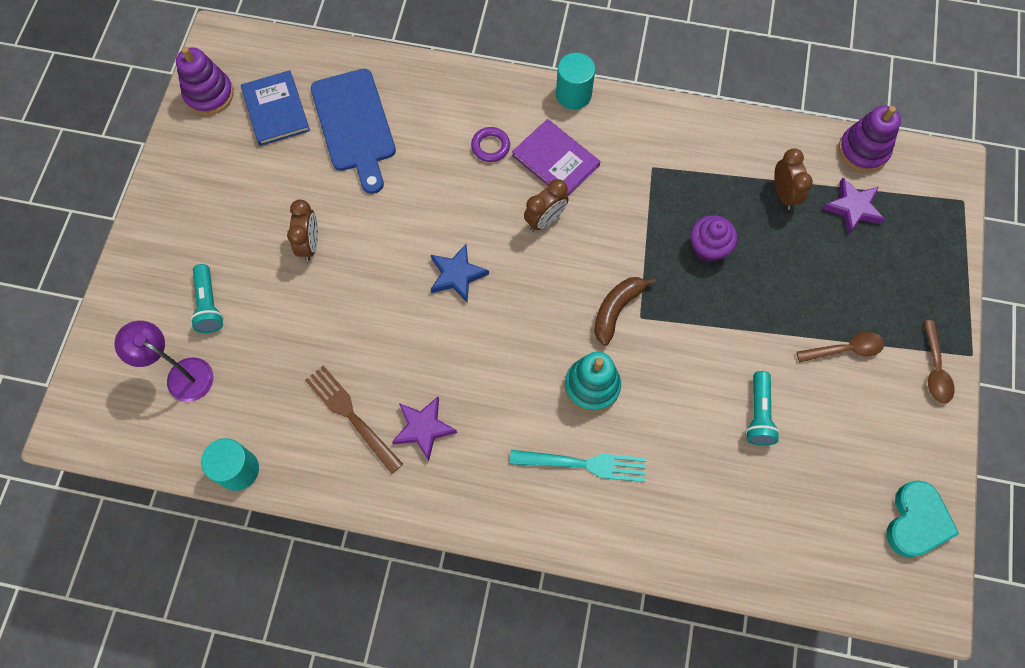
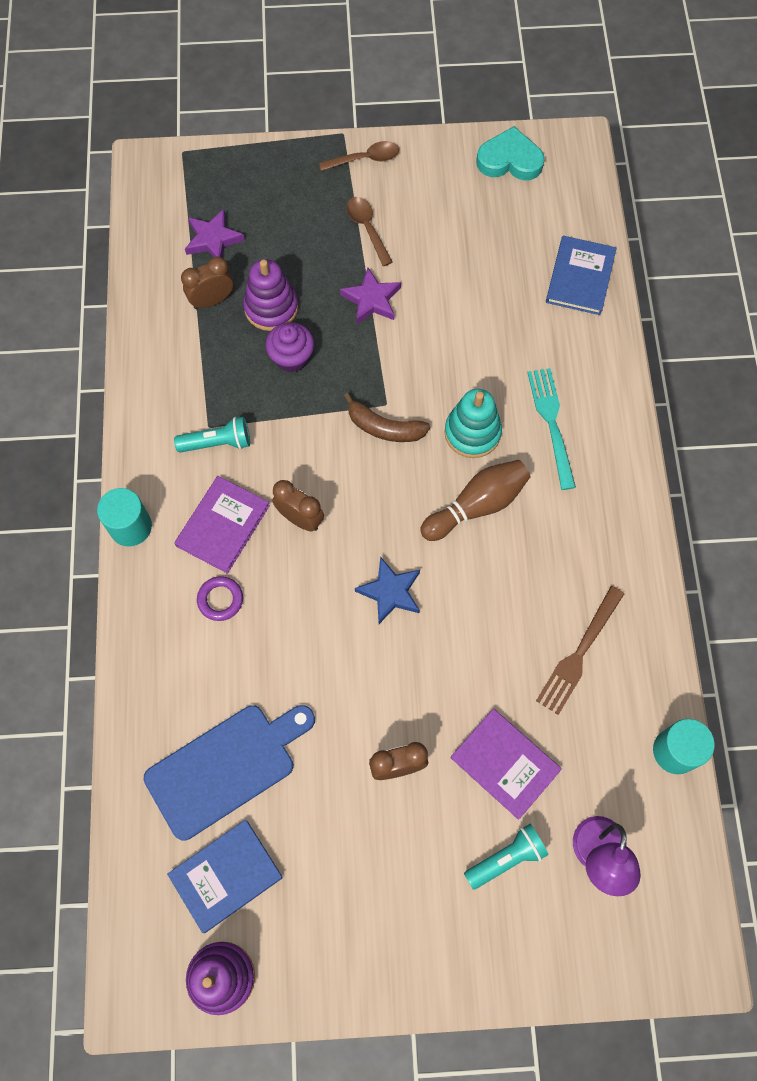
camera: 105 degrees left, 0 degrees up
purple star [392,397,457,461] -> purple star moved to [340,268,401,325]
turquoise flashlight [745,371,780,446] -> turquoise flashlight moved to [174,417,250,452]
purple stacking toy [839,105,901,172] -> purple stacking toy moved to [243,259,298,331]
none -> brown bowling pin [420,460,531,541]
none -> purple book [451,709,562,820]
none -> blue book [546,236,617,315]

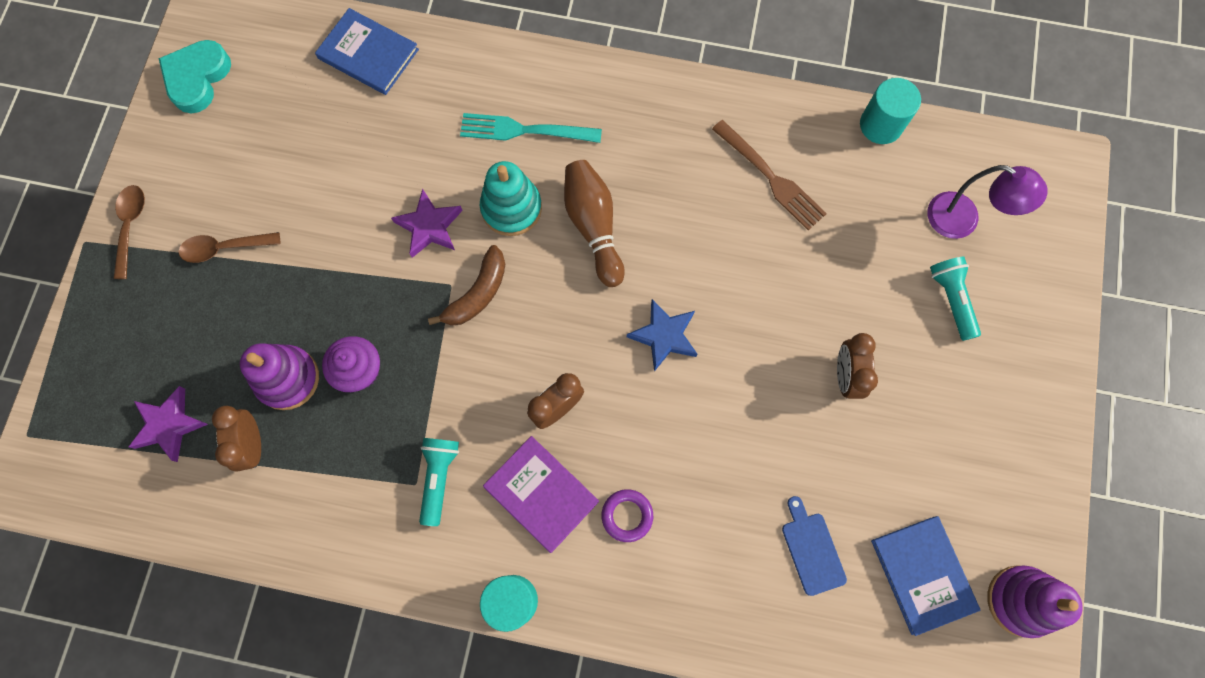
camera: 75 degrees left, 5 degrees up
blue cutting board [144,705,315,840] -> blue cutting board [782,496,847,596], size x0.51
purple star [340,268,401,325] -> purple star moved to [391,189,463,258]
purple book [451,709,562,820] -> none

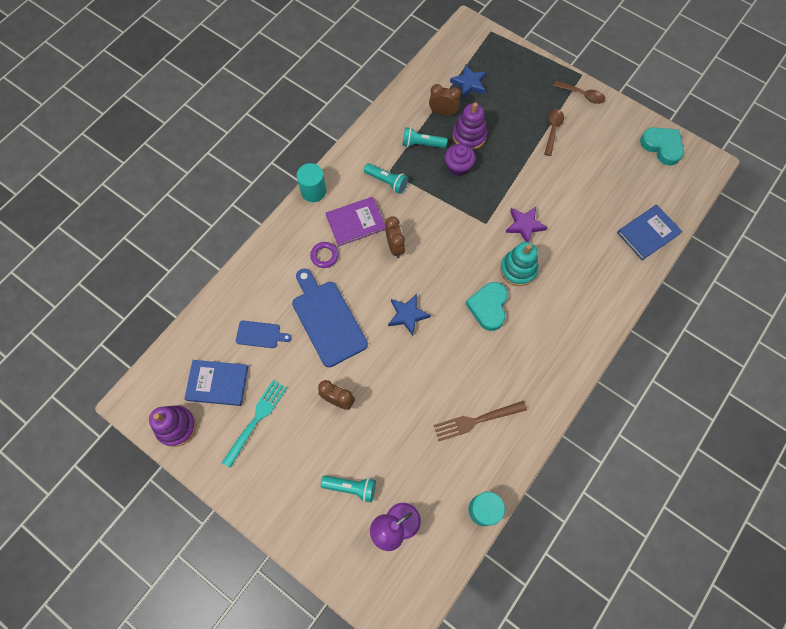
camera: 115 degrees right, 5 degrees down
purple star [129,386,208,462] -> blue star [450,64,487,99]
brown banana [428,245,505,326] -> none
turquoise fork [460,113,602,143] -> turquoise fork moved to [222,380,287,468]
brown bowling pin [564,160,625,287] -> turquoise heart [465,282,508,331]
none -> blue cutting board [292,269,368,367]
none -> turquoise flashlight [402,127,447,148]

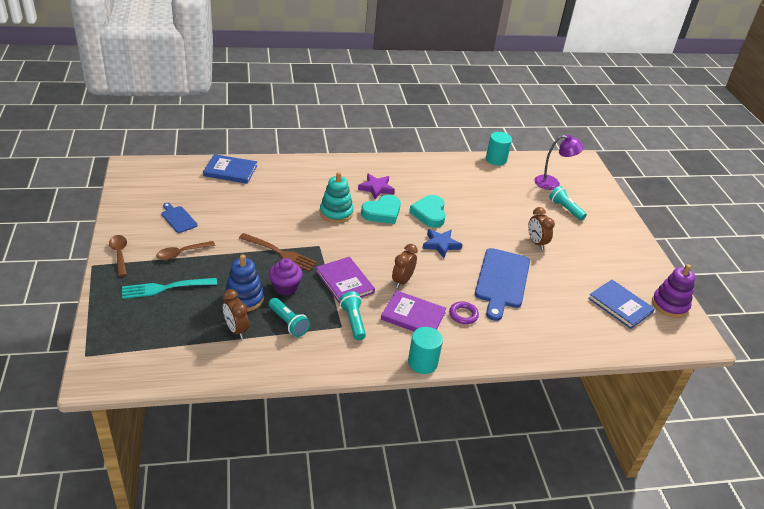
camera: 140 degrees left, 30 degrees down
turquoise fork [222,380,287,468] -> turquoise fork moved to [122,278,217,299]
blue cutting board [236,321,291,348] -> blue cutting board moved to [161,203,198,233]
brown fork [433,401,527,441] -> brown fork moved to [239,233,317,271]
blue star [450,64,487,99] -> none
purple stacking toy [453,102,487,150] -> blue stacking toy [225,254,264,312]
purple star [505,207,547,242] -> purple star moved to [358,174,395,199]
turquoise heart [640,127,684,166] -> turquoise heart moved to [409,195,446,228]
none -> purple book [316,257,375,304]

